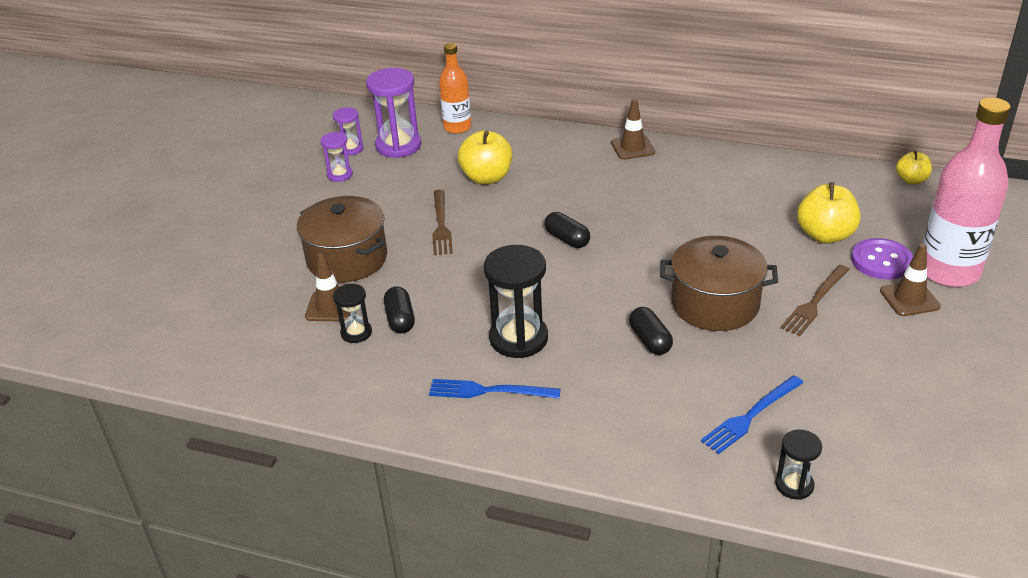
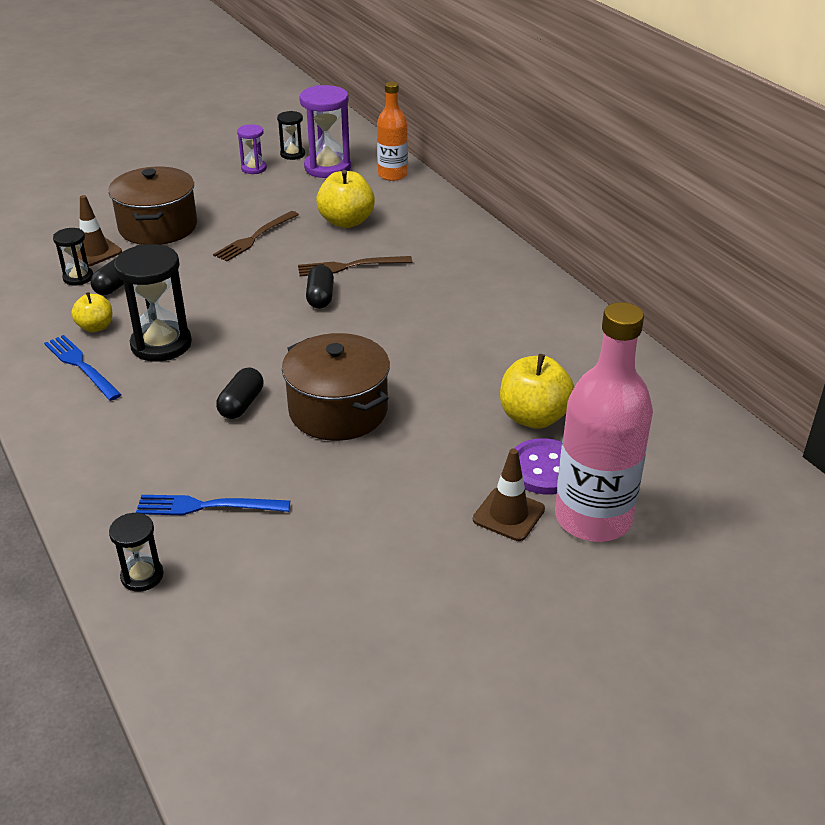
camera: 40 degrees right, 0 degrees up
purple hourglass [333,107,363,156] -> black hourglass [277,111,305,160]
brown traffic cone [611,98,655,160] -> none
brown fork [780,265,850,336] -> brown fork moved to [298,256,412,276]
yellow apple [896,151,932,184] -> yellow apple moved to [71,292,112,333]

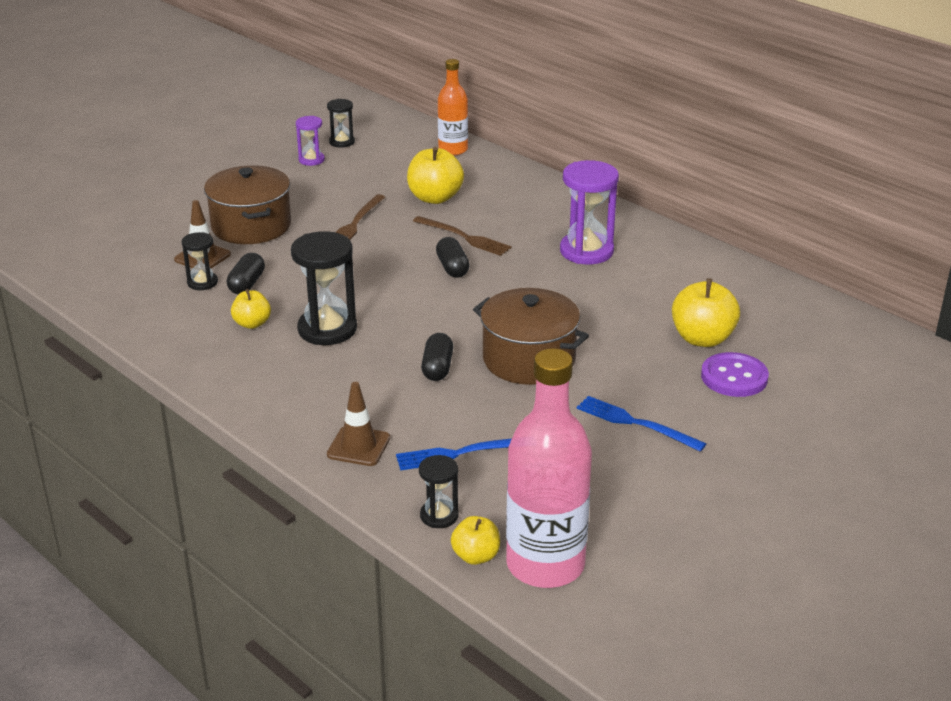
camera: 15 degrees left, 5 degrees down
blue fork [44,335,122,401] -> blue fork moved to [577,396,706,452]
brown fork [298,256,412,276] -> brown fork turned 120 degrees counterclockwise [413,216,512,256]
purple hourglass [299,85,351,178] -> purple hourglass moved to [560,160,619,264]
brown traffic cone [473,448,545,541] -> brown traffic cone moved to [327,382,390,466]
pink bottle [555,302,653,542] -> pink bottle moved to [506,348,592,588]
none -> yellow apple [451,516,500,565]

